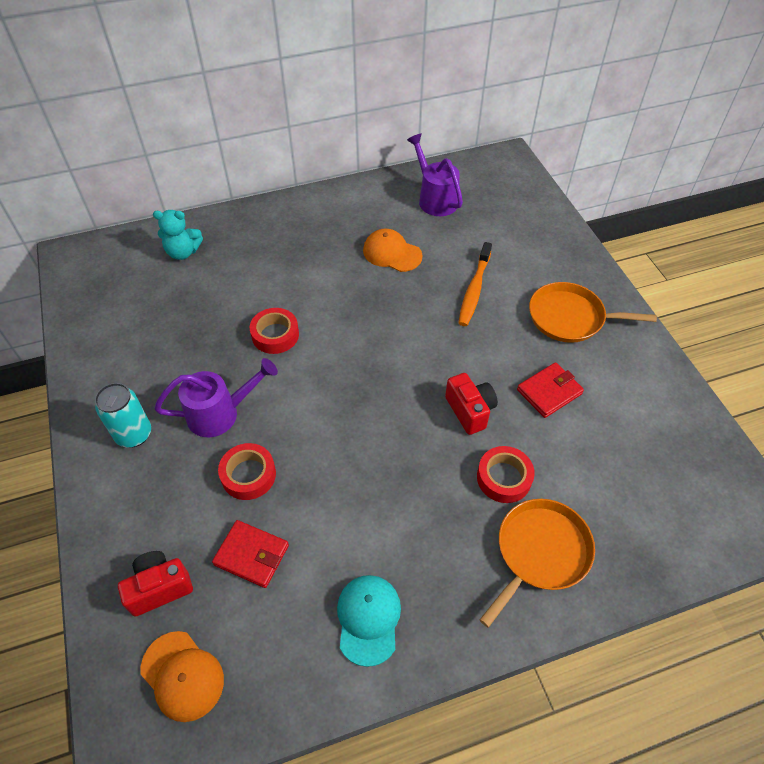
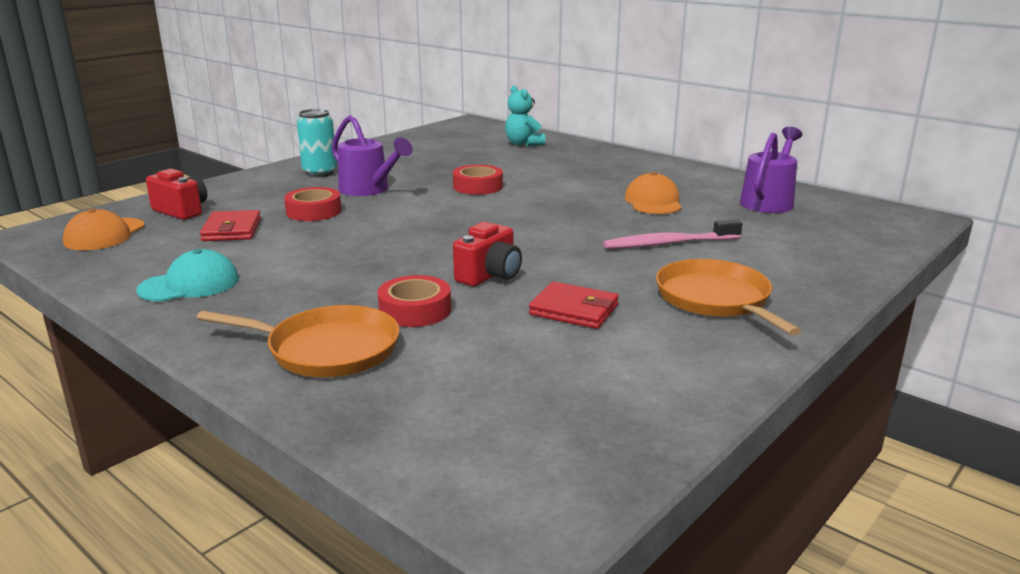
camera: 60 degrees right, 30 degrees down
orange toothbrush [458,242,492,326] -> pink toothbrush [603,219,742,249]

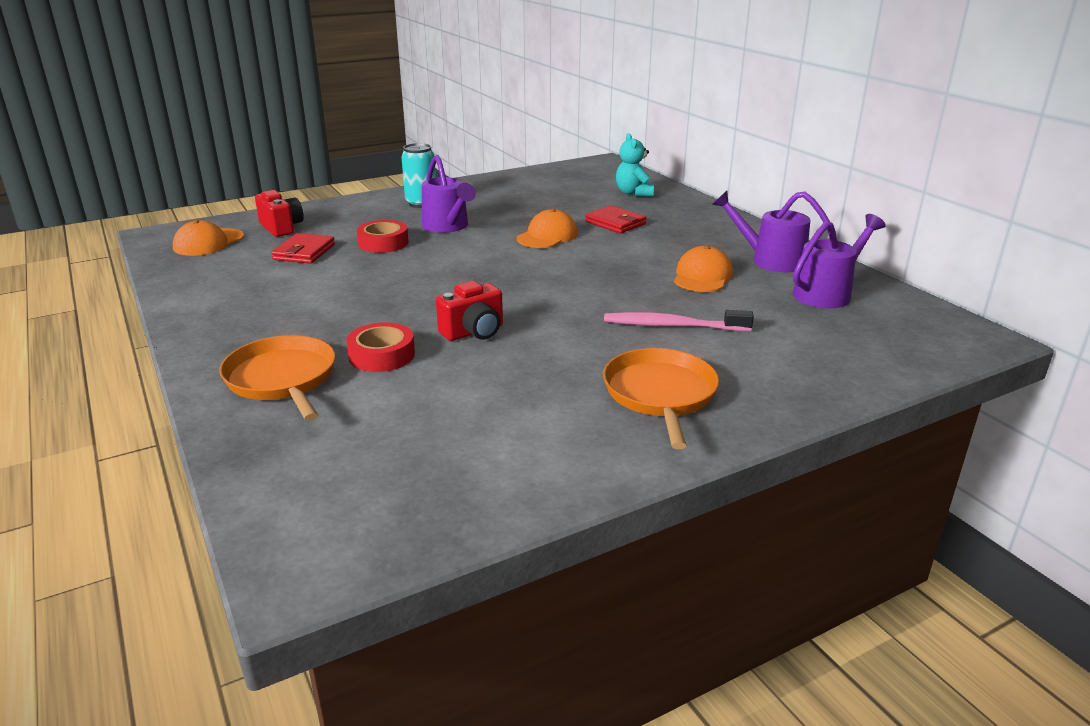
camera: 20 degrees right, 5 degrees up
turquoise cap [136,249,239,302] -> none
orange pan [197,305,400,377] -> orange pan turned 150 degrees counterclockwise [219,335,335,421]
red tape [453,165,503,195] -> orange cap [517,209,578,248]
red wallet [529,282,619,329] -> red wallet moved to [585,205,646,233]
none -> purple watering can [712,191,830,272]

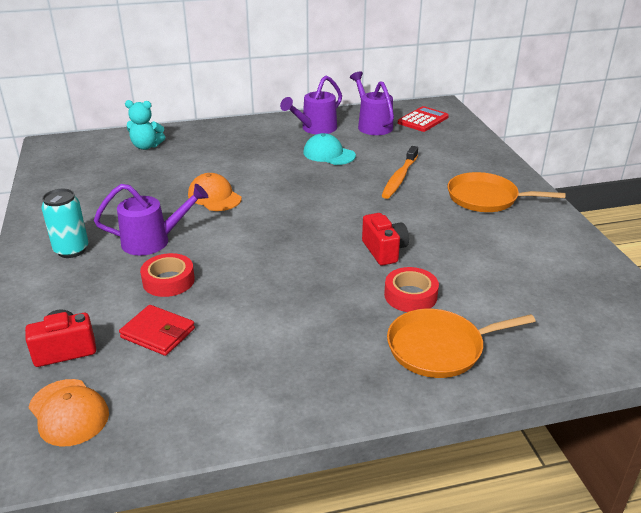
camera: 75 degrees left, 5 degrees up
red wallet [585,205,646,233] -> none
pink toothbrush [604,310,754,331] -> orange toothbrush [382,146,418,199]
orange cap [674,245,733,292] -> turquoise cap [303,133,356,165]
none -> red calculator [398,106,449,132]

